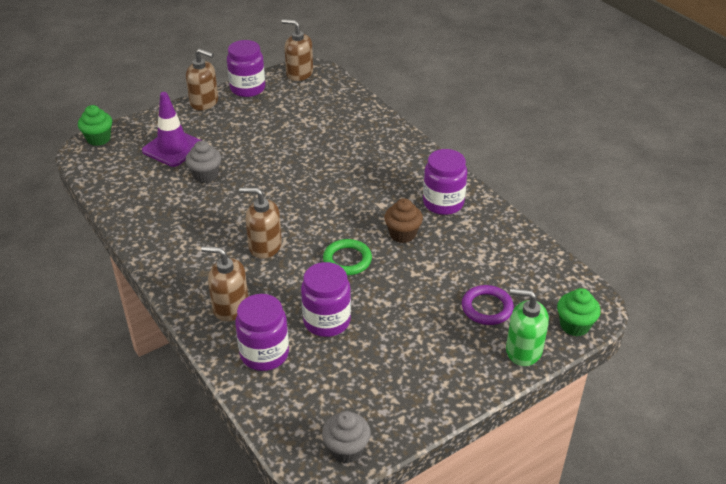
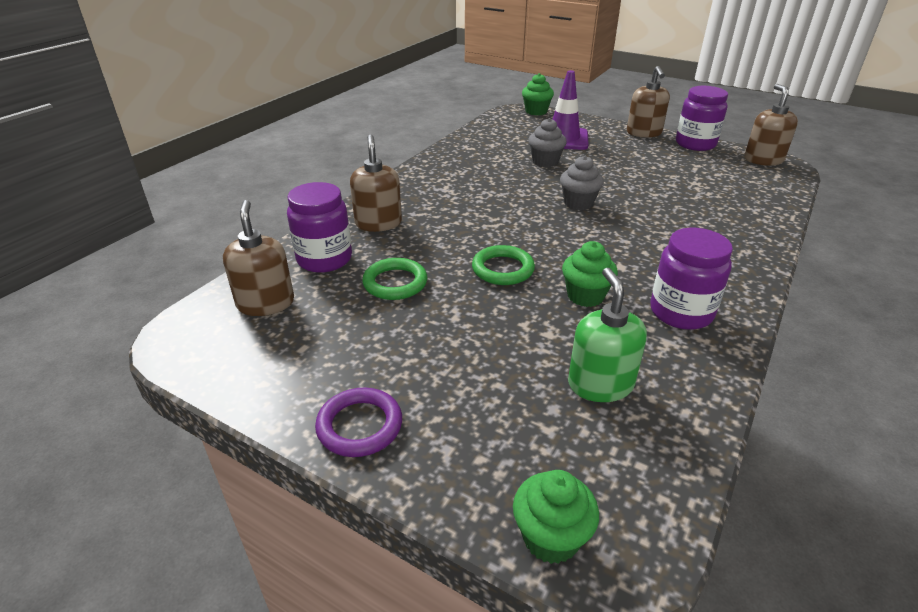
camera: 65 degrees right, 5 degrees down
brown soap dispenser [239,187,282,259] -> brown soap dispenser moved to [223,200,294,316]
purple jar [301,262,351,337] -> green ring [362,258,427,300]
grey cupcake [322,411,371,463] -> grey cupcake moved to [560,156,604,210]
brown cupcake [384,198,423,243] -> green cupcake [562,241,618,307]
purple ring [462,285,514,325] -> purple ring moved to [315,388,402,457]
green soap dispenser [506,288,549,366] -> green soap dispenser moved to [568,268,647,402]

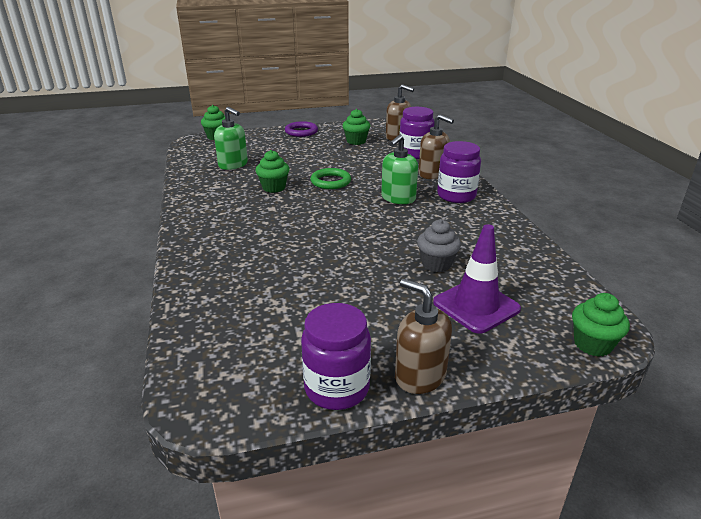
camera: 135 degrees right, 5 degrees down
green ring [362,258,427,300] -> none
grey cupcake [560,156,604,210] -> none
purple jar [650,228,733,330] -> purple jar moved to [437,141,481,203]
brown soap dispenser [744,84,798,166] -> none
none -> green cupcake [343,109,370,145]
none -> green soap dispenser [381,135,418,204]

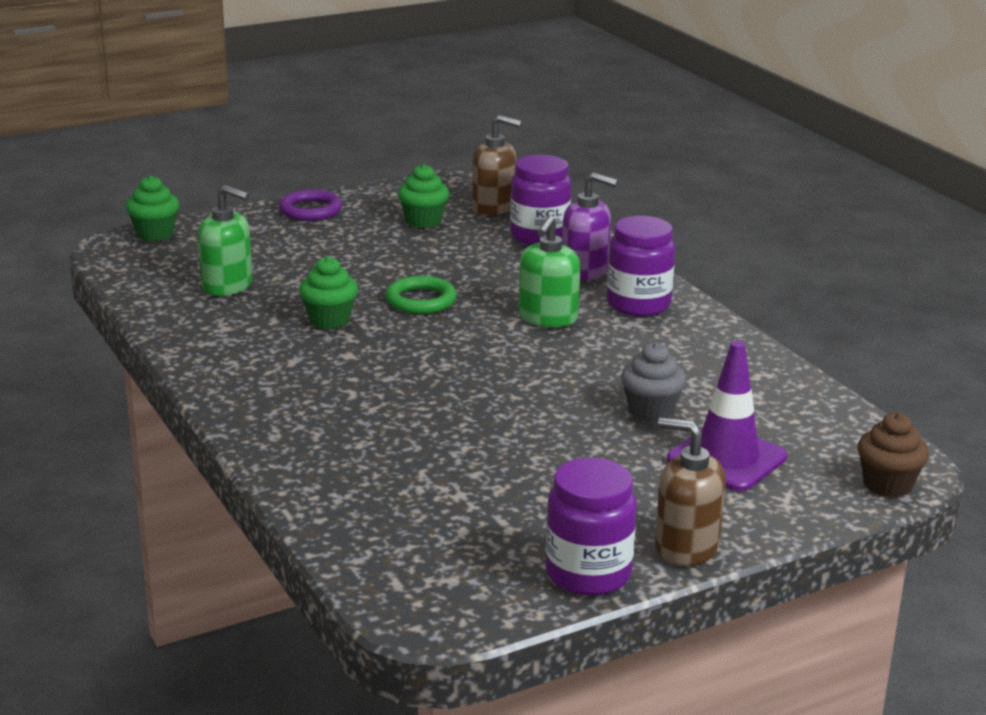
camera: 15 degrees left, 5 degrees down
brown soap dispenser [418,114,454,179] -> purple soap dispenser [562,172,618,280]
green cupcake [572,293,630,357] -> brown cupcake [858,412,929,498]

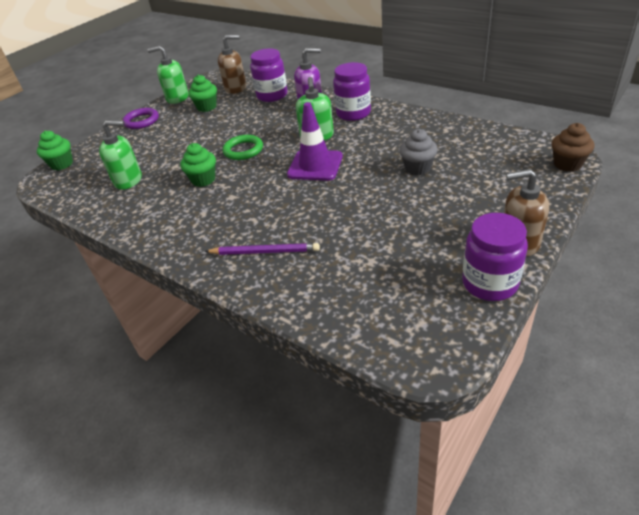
camera: 20 degrees left, 15 degrees up
purple traffic cone [667,341,787,491] -> purple traffic cone moved to [287,102,343,181]
none -> green soap dispenser [147,46,188,104]
none -> purple pencil [205,243,320,255]

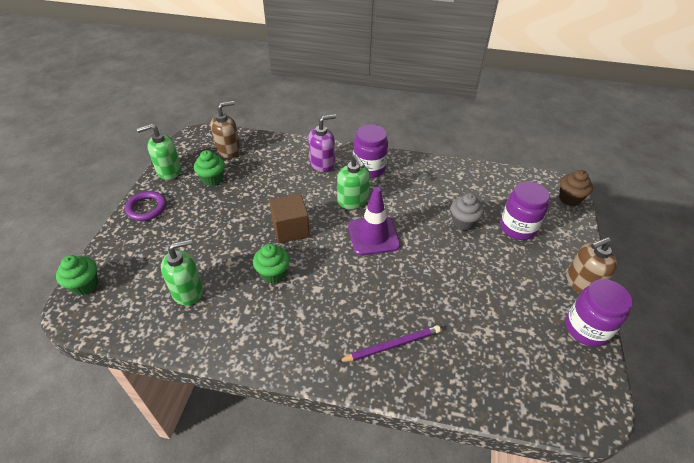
camera: 30 degrees left, 5 degrees up
green ring [223,135,263,160] -> brown cube [269,194,310,243]
purple jar [250,48,287,102] -> purple jar moved to [500,181,550,240]

